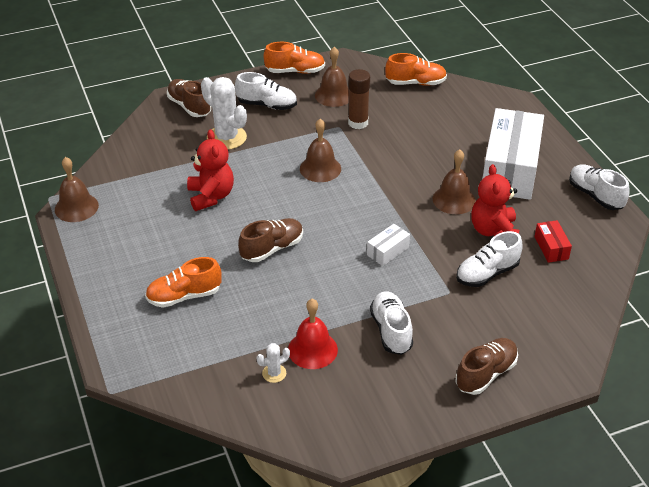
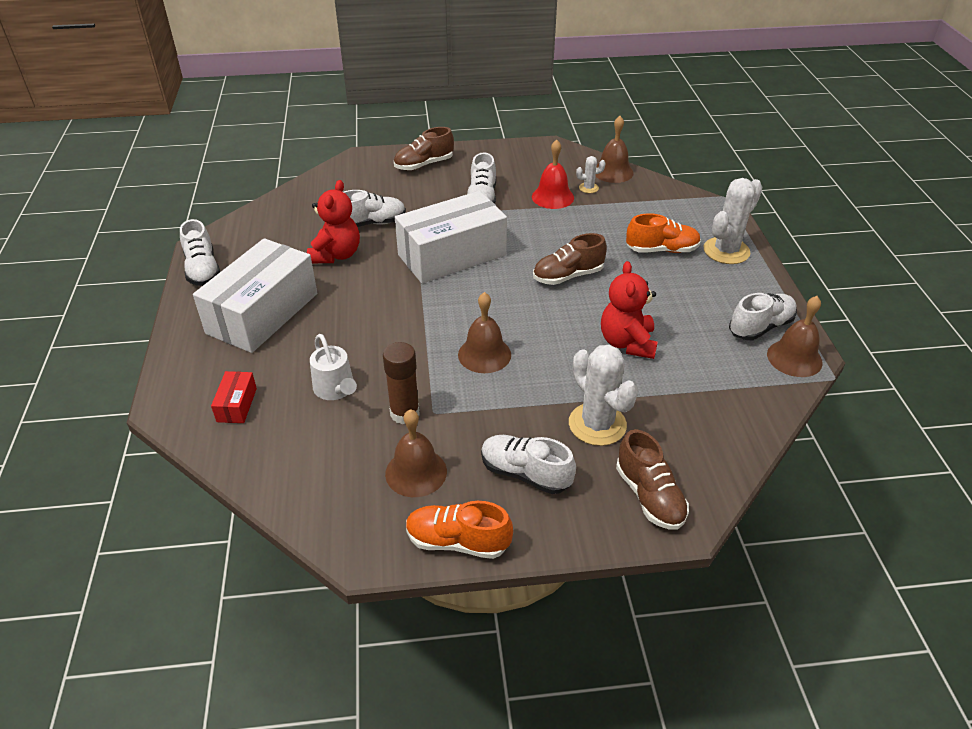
camera: 165 degrees left, 0 degrees up
white box [367,224,410,266] -> white box [395,191,507,283], size x2.40
orange shoe [385,53,447,86] -> none
brown bell [433,150,476,214] -> brown bell moved to [595,116,634,183]
red box [534,220,572,263] -> red box moved to [211,371,257,423]
none -> white watering can [310,334,357,400]
none -> white cactus [704,178,763,264]
none -> white shoe [729,293,797,340]

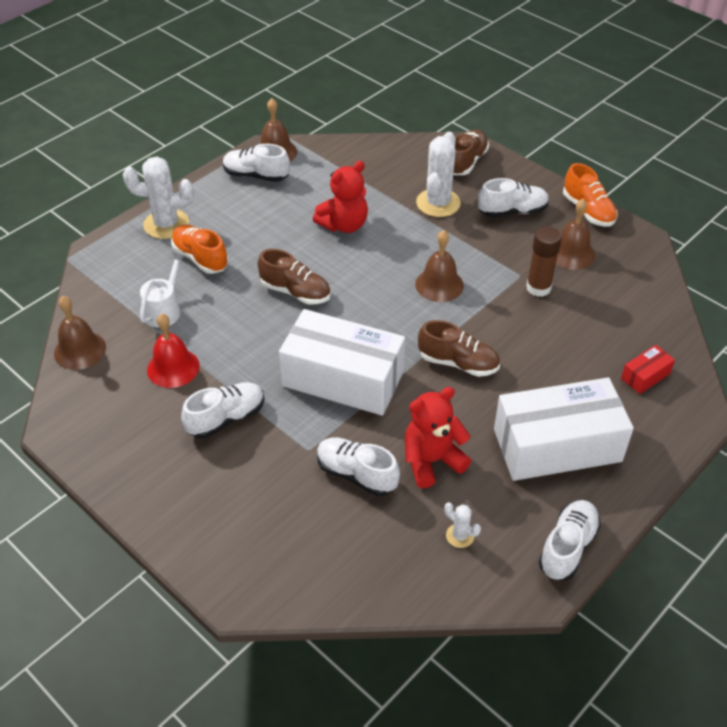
camera: 130 degrees left, 5 degrees up
white watering can [310,334,357,400] -> white watering can moved to [140,252,185,328]
brown shoe [394,127,454,171] -> brown shoe moved to [418,320,500,377]
white shoe [481,435,576,494] -> white shoe turned 90 degrees counterclockwise [478,178,549,217]
white cactus [576,156,605,193] -> white cactus moved to [444,502,481,548]

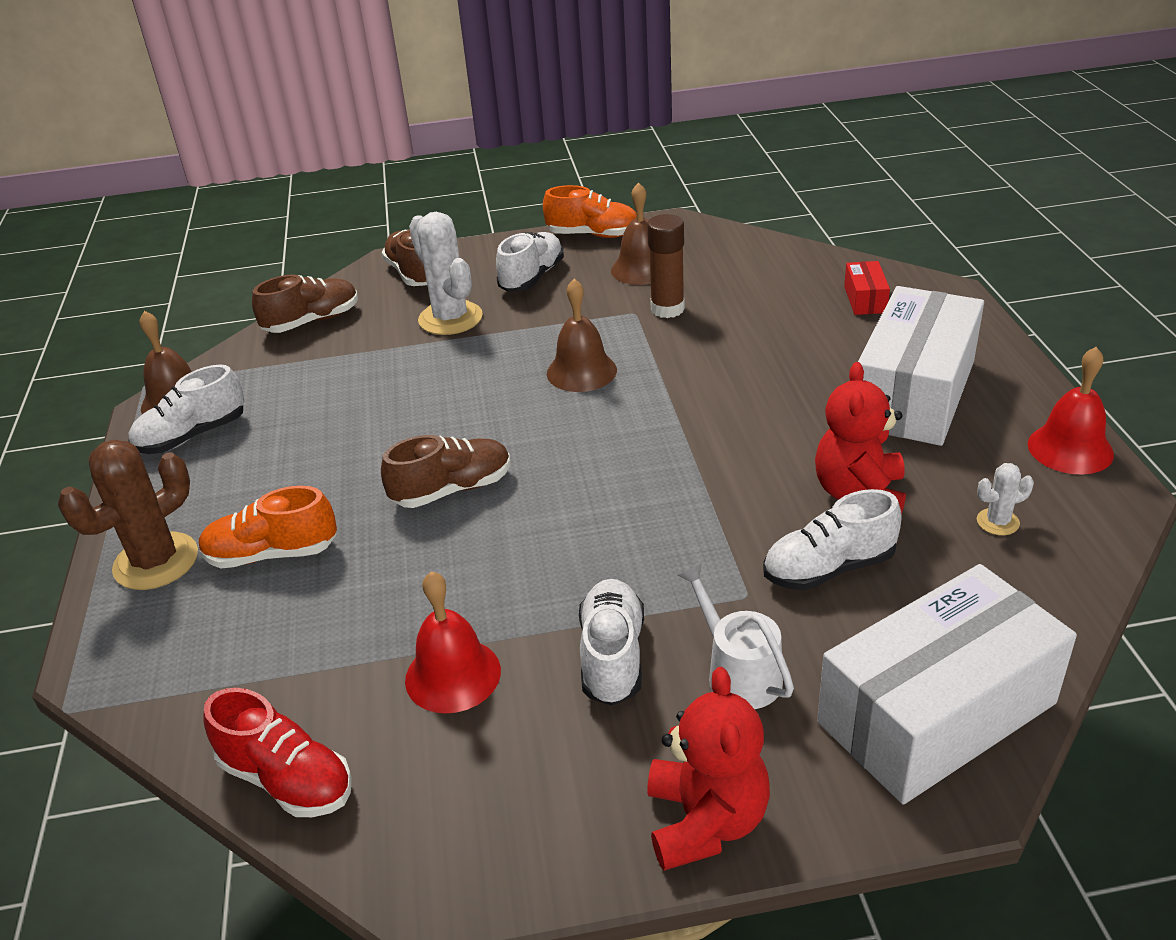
camera: 50 degrees left, 10 degrees down
brown bell [54,296,106,370] -> red shoe [203,688,352,817]
white cactus [123,157,194,239] -> brown cactus [58,439,198,590]
white watering can [140,252,185,328] -> white watering can moved to [677,563,794,709]
white box [279,309,405,416] -> white box moved to [817,564,1077,805]
red teddy bear [313,161,368,233] -> red teddy bear moved to [647,667,770,871]
brown shoe [418,320,500,377] -> brown shoe moved to [252,274,358,333]
white shoe [539,500,601,580] -> red bell [1028,347,1114,474]

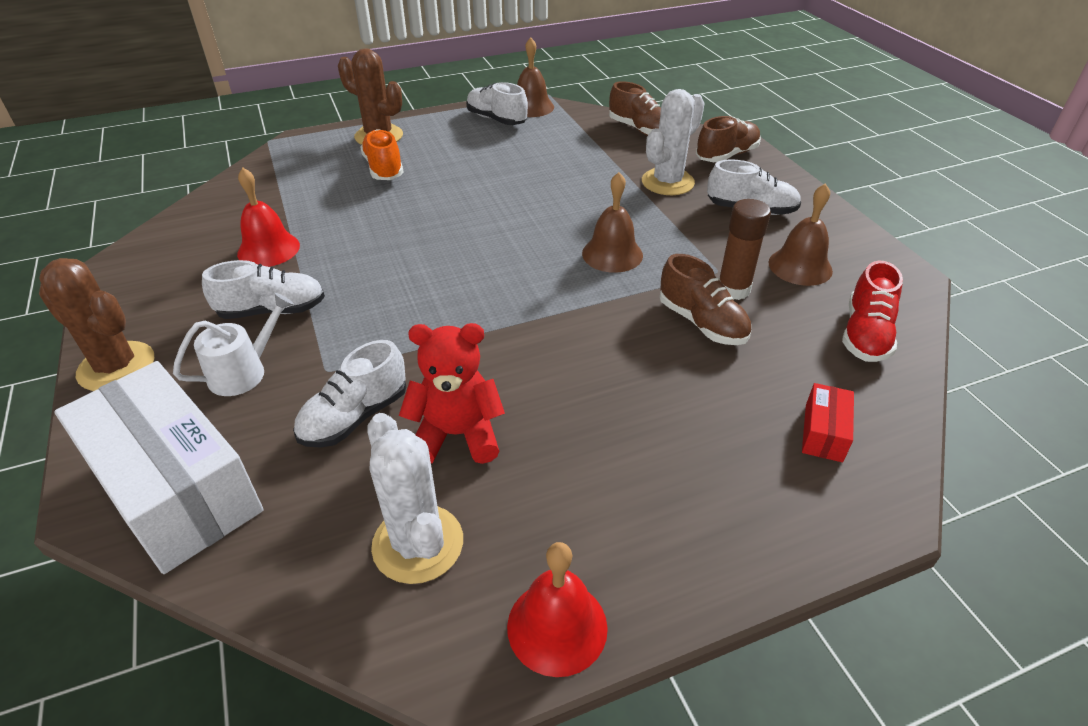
camera: 75 degrees right, 5 degrees up
red shoe [203,688,352,817] -> red shoe moved to [842,261,903,362]
brown shoe [381,435,510,508] -> brown shoe moved to [660,254,752,345]
orange shoe [543,185,636,238] -> none
red teddy bear [647,667,770,871] -> brown cactus [39,258,154,391]
white shoe [763,489,902,591] -> white shoe turned 105 degrees counterclockwise [293,340,406,448]
red box [844,261,890,315] -> red box turned 60 degrees counterclockwise [802,383,854,462]
white box [858,286,984,446] -> none
white cactus [977,463,1034,535] -> white cactus [367,413,463,584], size x2.09

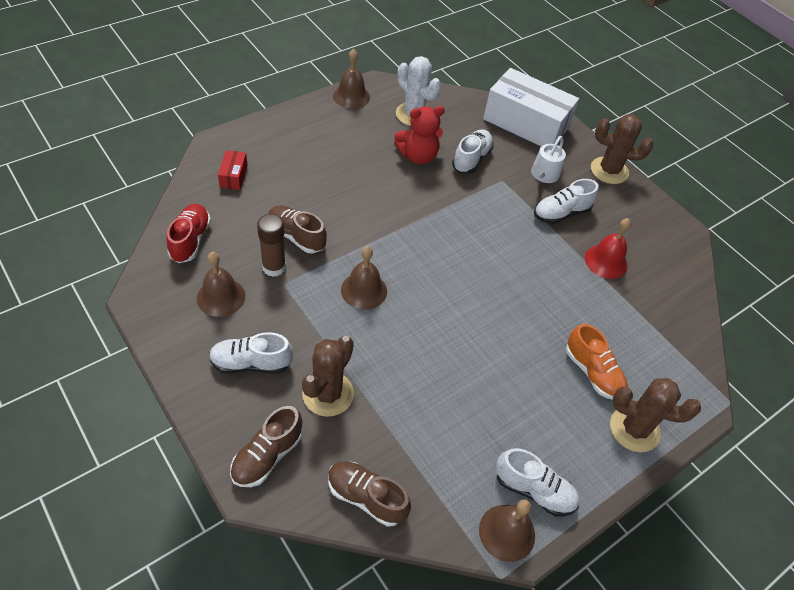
camera: 160 degrees right, 10 degrees up
red bell [507,542,608,677] -> brown bell [333,49,370,109]
white cactus [642,89,705,195] -> brown cactus [302,336,354,417]

